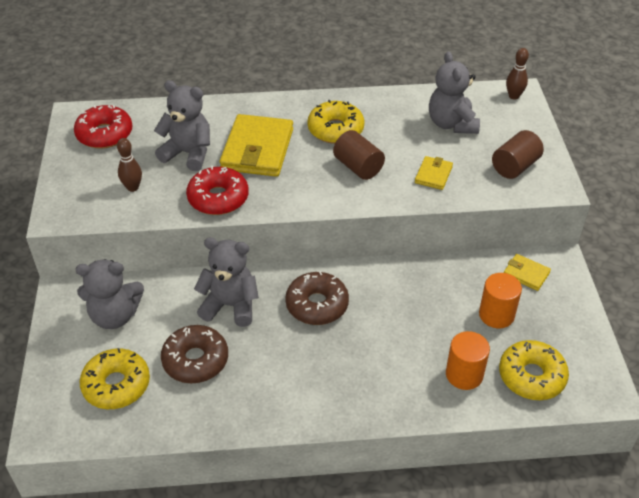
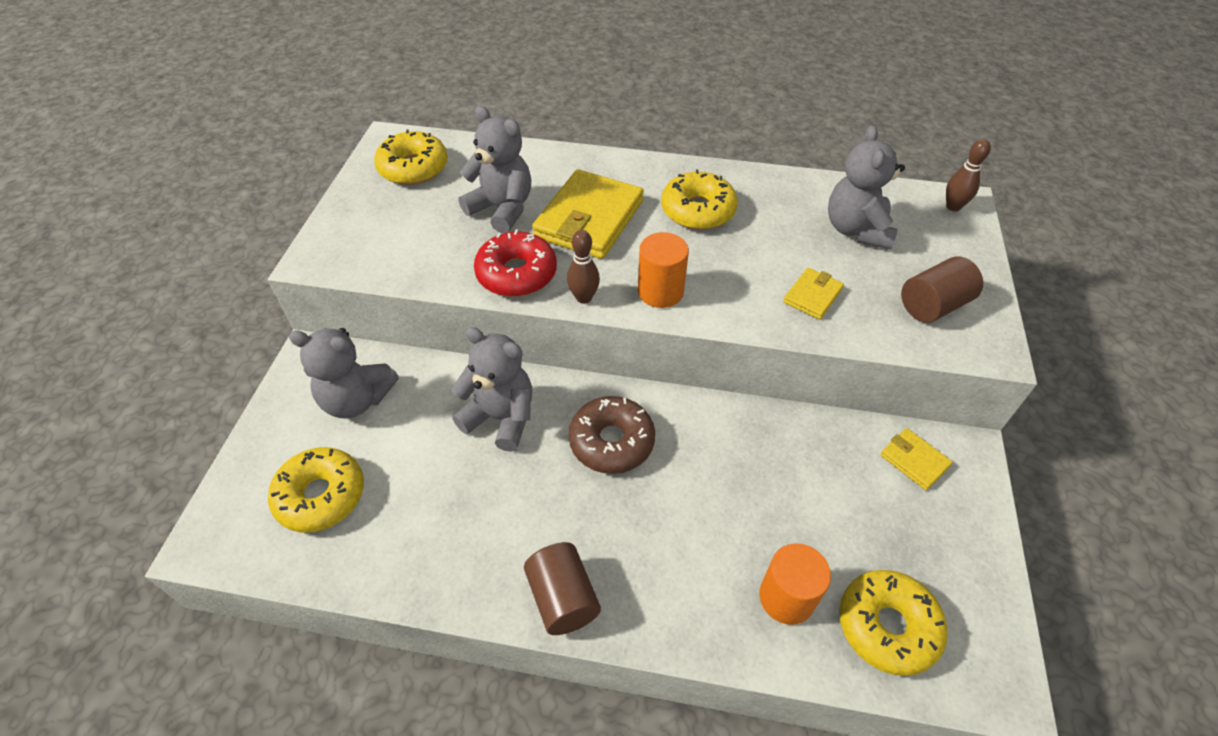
camera: 15 degrees right, 5 degrees up
red donut [74,105,133,149] -> yellow donut [374,129,448,185]
brown bowling pin [117,138,142,192] -> brown bowling pin moved to [567,230,600,304]
brown donut [161,325,228,383] -> none
brown cylinder [333,130,385,180] -> brown cylinder moved to [524,542,601,635]
orange cylinder [479,273,522,328] -> orange cylinder moved to [638,232,689,308]

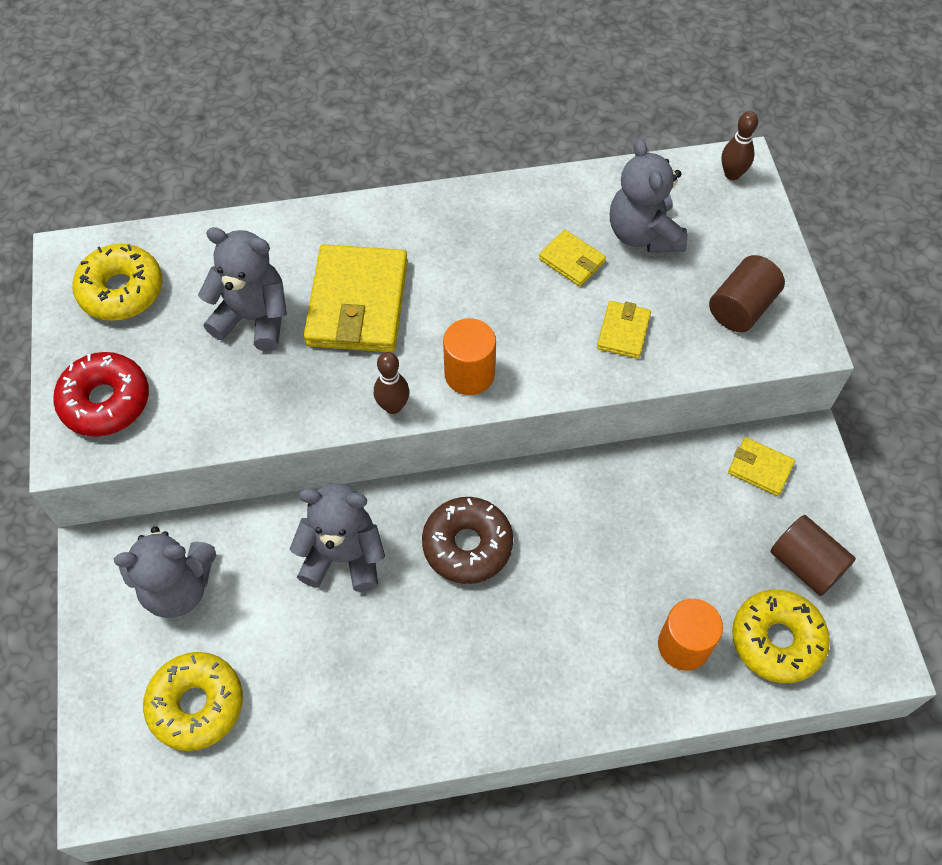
camera: 20 degrees left, 10 degrees up
red donut [474,230,557,297] -> red donut moved to [53,352,149,437]
brown cylinder [524,542,601,635] -> brown cylinder moved to [770,515,856,596]
yellow donut [661,169,738,230] -> none
none -> yellow wallet [539,230,606,287]

